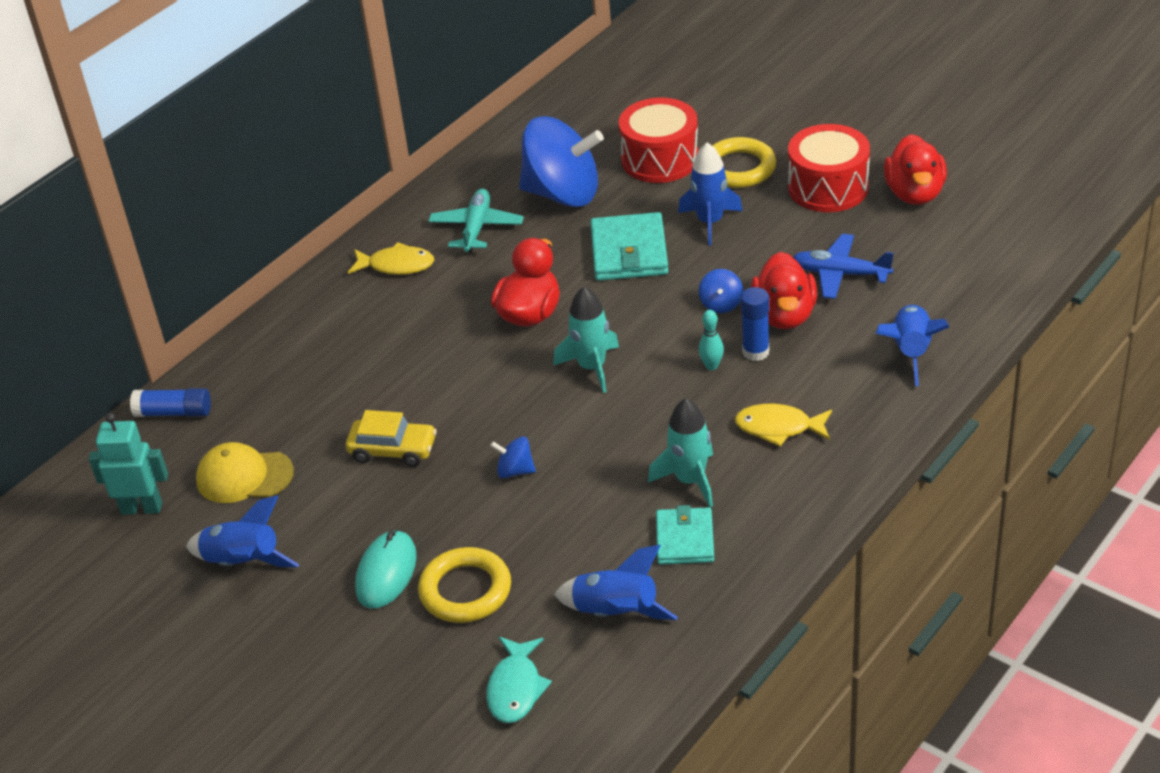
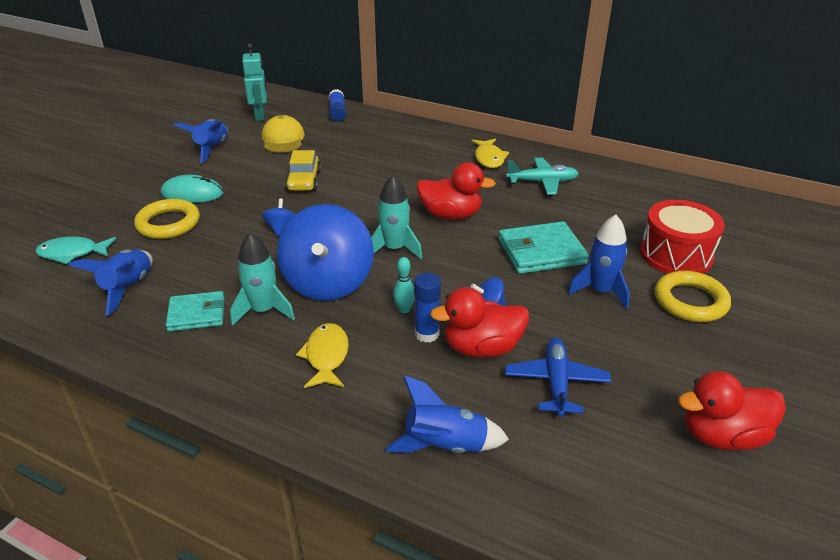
camera: 75 degrees right, 5 degrees down
blue spinning top [519,116,604,207] -> blue spinning top moved to [277,204,374,301]
red drum [788,124,870,212] -> none

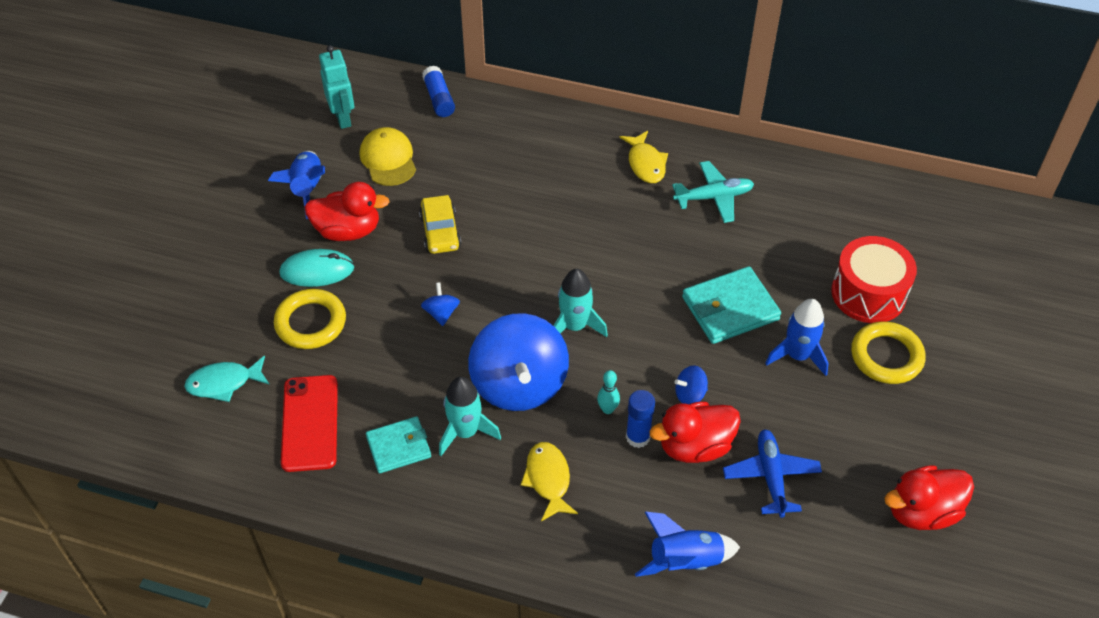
camera: 10 degrees left, 15 degrees up
blue rocket [68,249,153,315] -> red phone [281,375,338,472]
red duck [417,163,496,220] -> red duck moved to [305,182,390,241]

